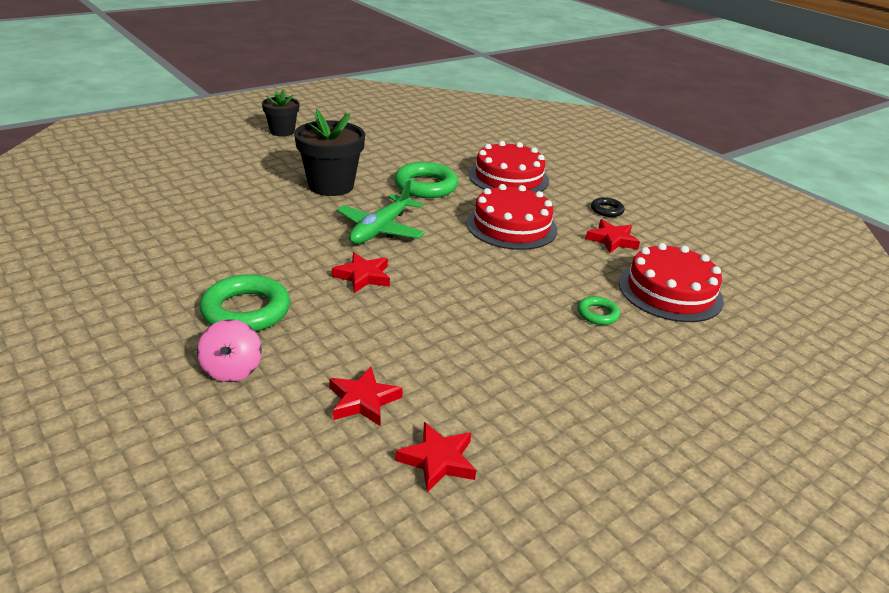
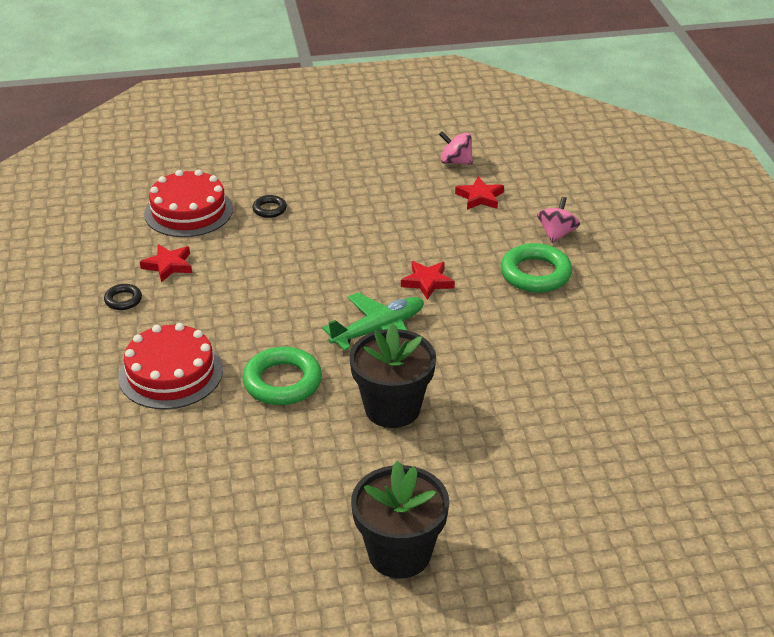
camera: 150 degrees left, 5 degrees up
black flower pot [262,89,299,136] -> black flower pot [351,461,449,578], size x1.63
red star [396,422,476,492] -> pink spinning top [439,131,473,165]
red cake [466,184,557,250] -> none
green ring [578,296,620,325] -> black ring [252,195,287,218]

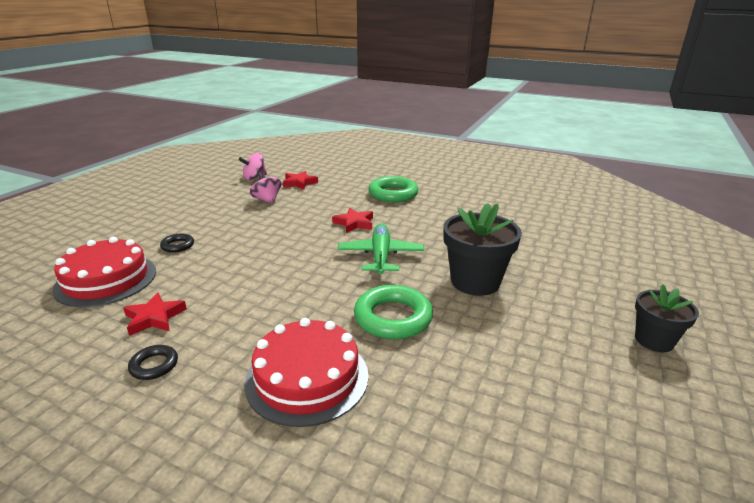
camera: 55 degrees left, 10 degrees down
black flower pot [351,461,449,578] -> black flower pot [635,284,699,352], size x0.61
pink spinning top [537,197,580,243] -> pink spinning top moved to [250,172,281,204]

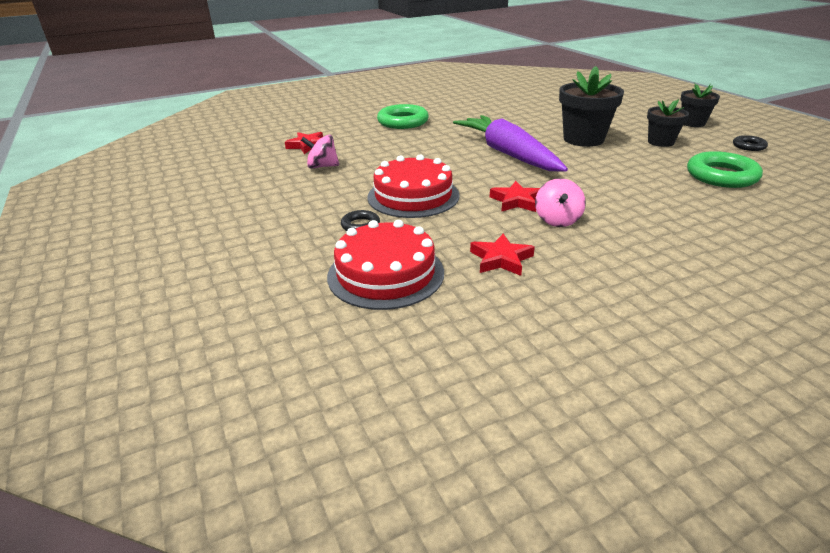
camera: 50 degrees left, 5 degrees up
black ring [128,345,178,380] -> black ring moved to [733,135,768,151]
pink spinning top [239,153,267,180] -> pink spinning top moved to [535,178,586,227]
red cake [244,318,369,427] -> red cake moved to [367,154,460,218]
red star [332,208,373,233] -> red star moved to [490,181,540,212]
green plane [337,223,424,275] -> purple carrot [453,115,568,172]
green ring [354,285,433,339] -> green ring moved to [687,151,763,188]
none -> black flower pot [647,99,689,147]

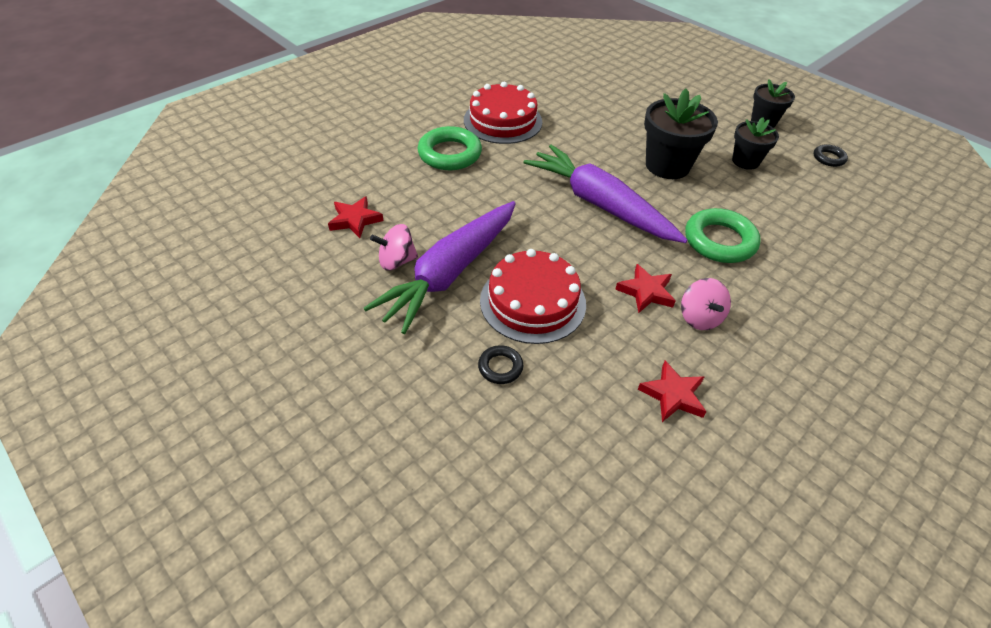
camera: 20 degrees left, 15 degrees up
red cake [327,220,444,310] -> red cake moved to [464,82,542,144]
green ring [687,151,763,188] -> green ring moved to [685,208,761,263]
none -> purple carrot [364,201,516,334]

